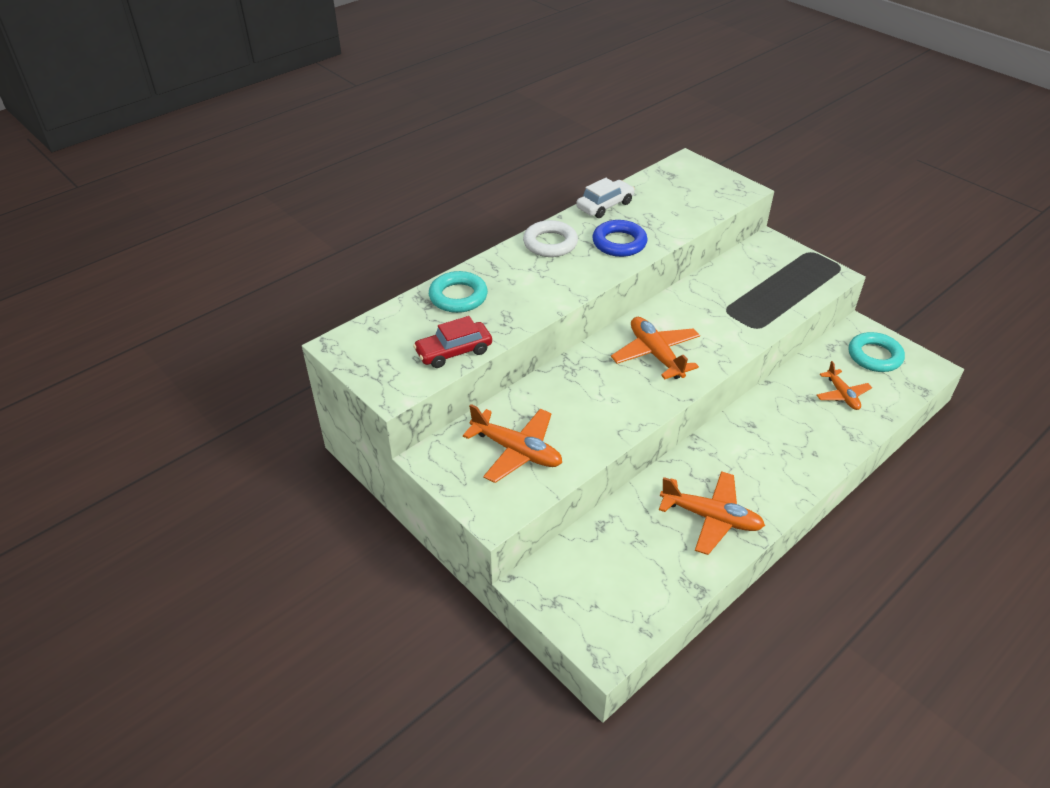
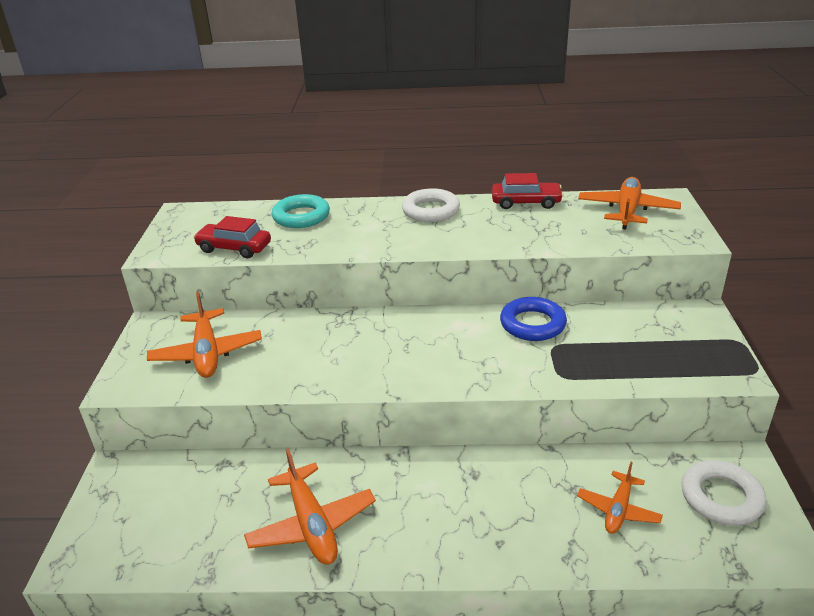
camera: 45 degrees right, 10 degrees down
white car [576,178,635,218] -> red car [492,173,564,209]
blue ring [592,220,647,257] -> blue ring moved to [500,297,567,341]
orange plane [611,317,700,379] -> orange plane moved to [578,177,681,229]
turquoise ring [849,332,905,372] -> white ring [682,460,766,526]

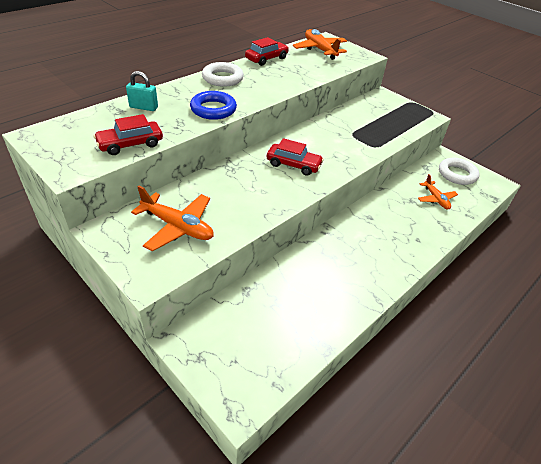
camera: 50 degrees left, 10 degrees up
orange plane [244,448,376,565] -> none
turquoise ring [271,194,330,228] -> turquoise padlock [126,71,158,111]
blue ring [500,297,567,341] -> blue ring moved to [190,91,237,120]
none -> red car [267,138,324,176]

